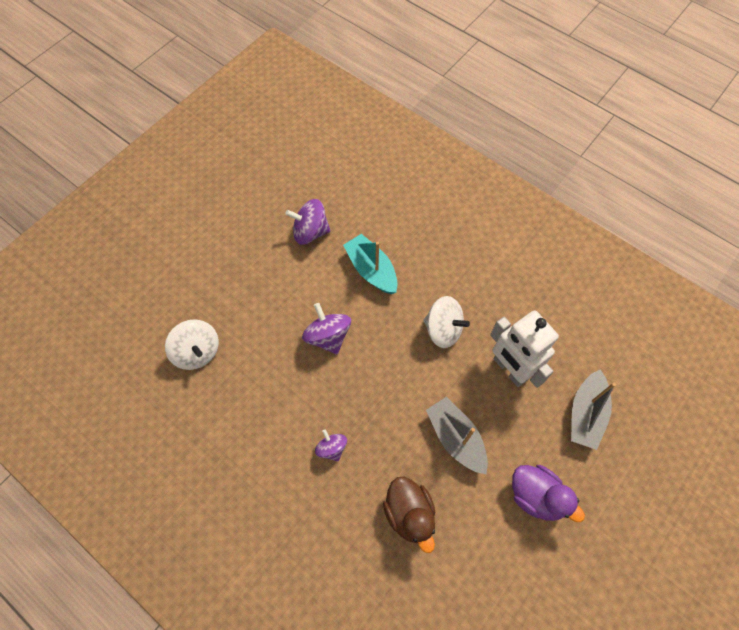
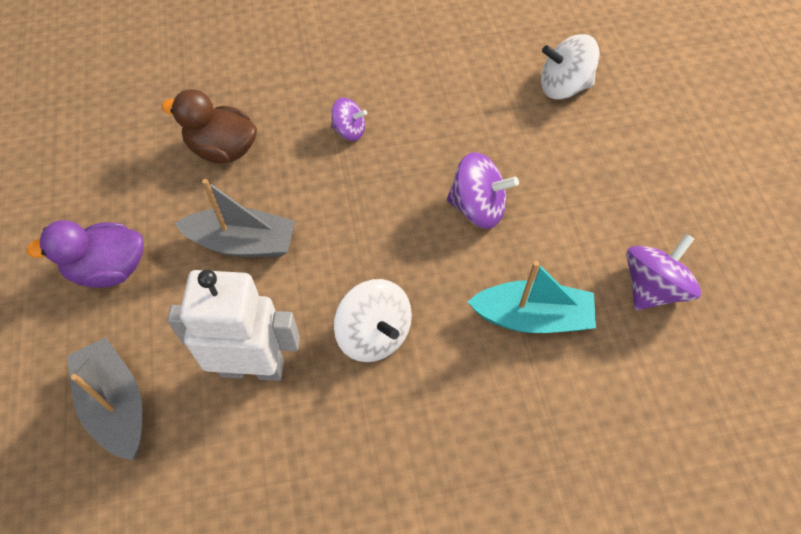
camera: 130 degrees right, 5 degrees down
white spinning top [423,296,470,348] -> white spinning top turned 105 degrees counterclockwise [334,279,412,362]

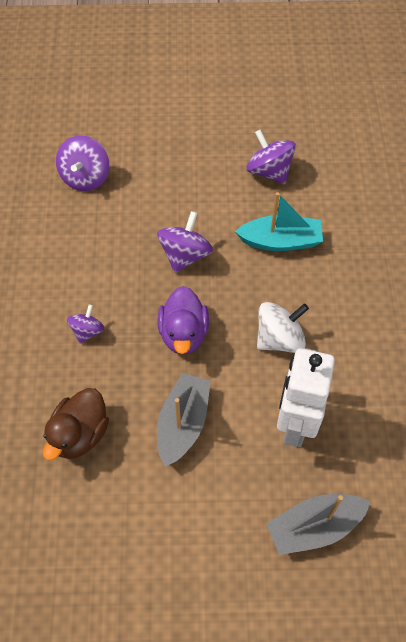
camera: 80 degrees left, 0 degrees up
purple duck [26,220,144,288] -> purple duck moved to [157,286,209,354]
turquoise boat [467,261,596,333] -> turquoise boat turned 75 degrees clockwise [235,192,323,251]
white spinning top [541,34,600,100] -> purple spinning top [56,135,109,191]

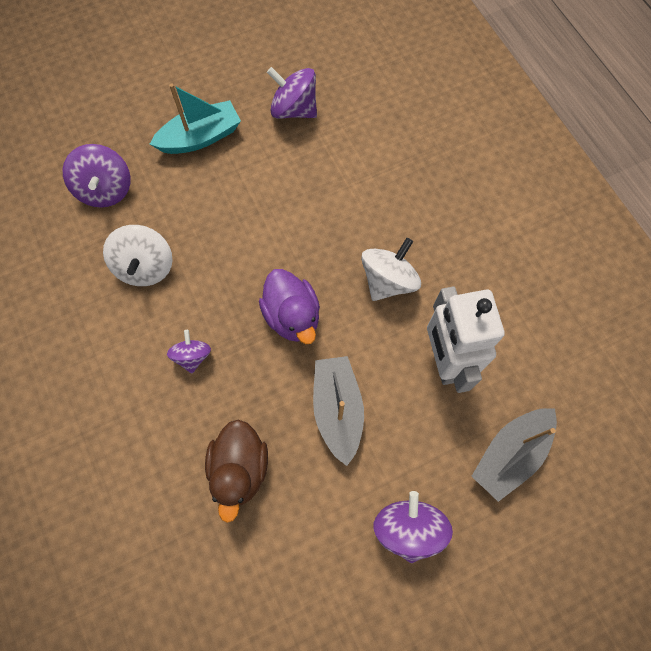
camera: 25 degrees left, 10 degrees up
purple spinning top [157,211,213,273] -> purple spinning top moved to [373,491,453,563]
turquoise boat [235,192,323,251] -> turquoise boat moved to [150,83,241,154]
none -> white spinning top [103,225,173,286]

